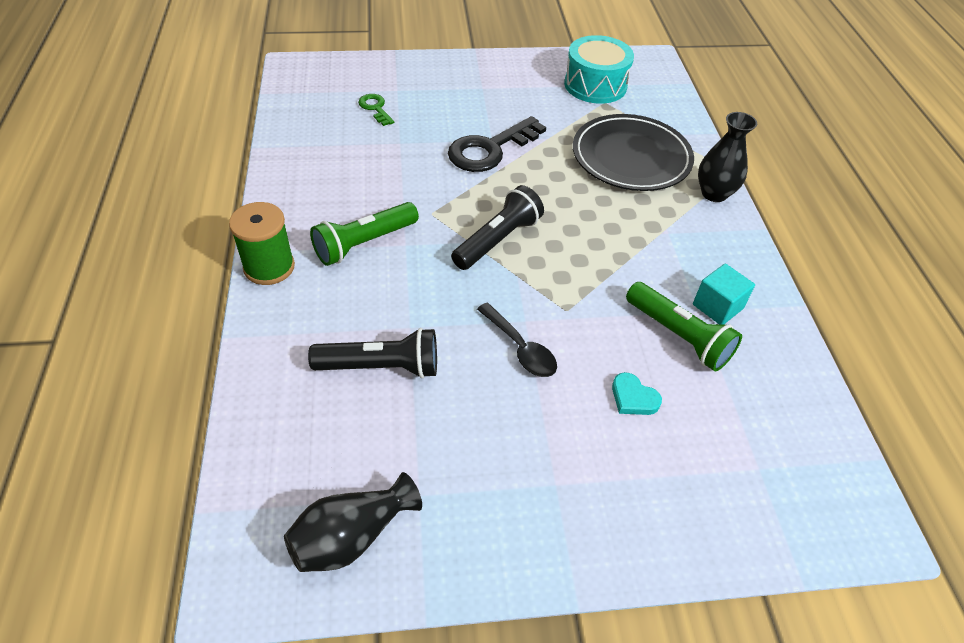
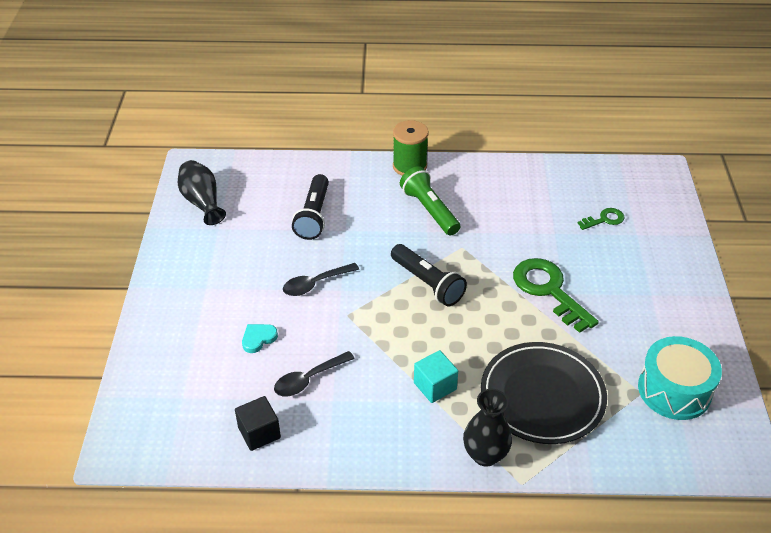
camera: 100 degrees right, 5 degrees down
black key [448,116,546,172] -> green key [513,258,599,333]
green flashlight [626,282,742,372] -> black spoon [274,351,355,396]
turquoise cube [693,264,755,325] -> turquoise cube moved to [414,350,458,403]
none -> black cube [235,396,281,451]

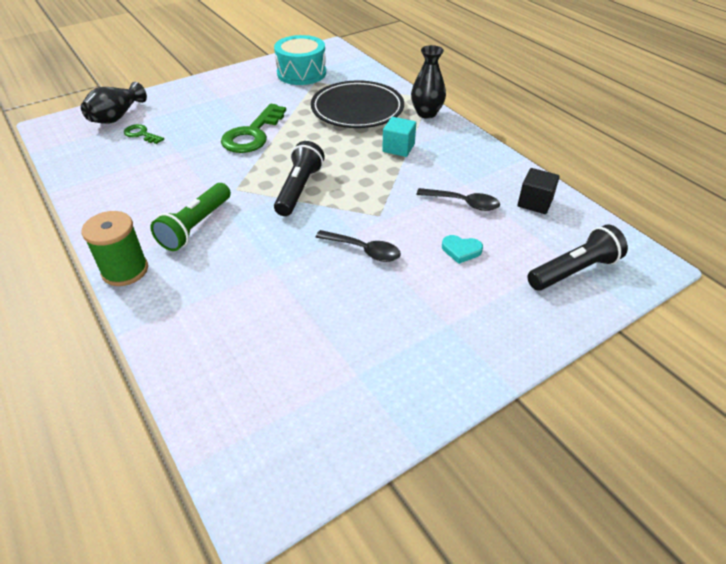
camera: 125 degrees left, 0 degrees up
black vase [178,160,226,225] -> black vase moved to [81,82,147,124]
black flashlight [292,174,329,240] -> black flashlight moved to [527,224,628,291]

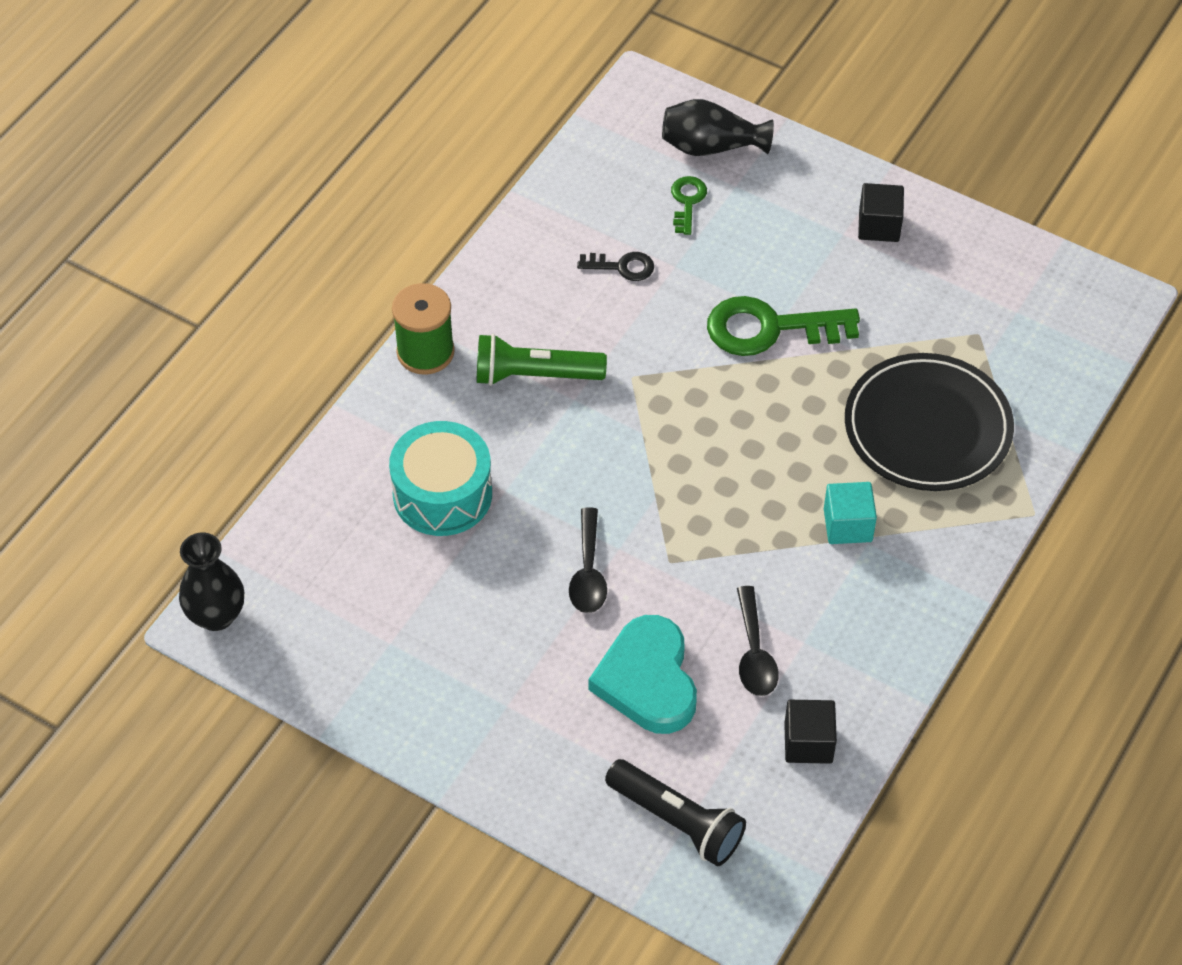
camera: 65 degrees right, 10 degrees up
turquoise drum [274,35,326,85] -> turquoise drum moved to [389,421,492,536]
black flashlight [274,141,325,216] -> none
black vase [411,45,446,119] -> black vase moved to [179,533,244,631]
turquoise heart [442,235,483,264] -> turquoise heart [589,615,697,734], size x2.14
none -> black key [577,252,654,281]
none -> black cube [858,183,904,242]

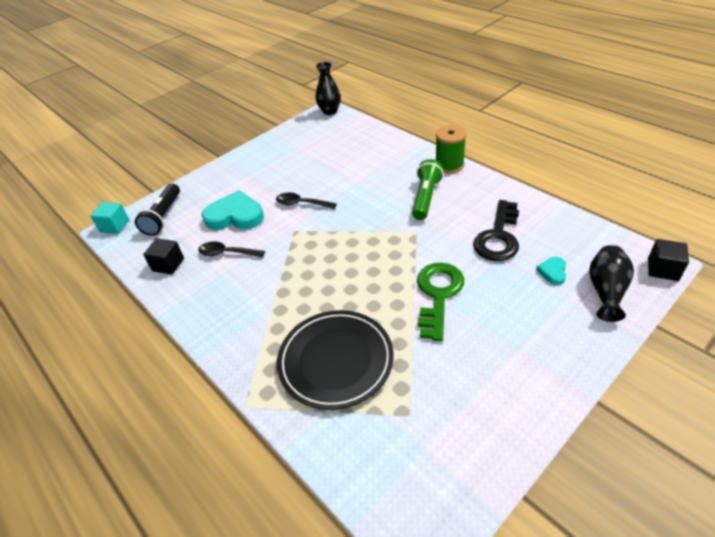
camera: 110 degrees right, 10 degrees down
turquoise drum [389,421,492,536] -> none
black key [577,252,654,281] -> black key [473,200,519,261], size x1.96
black flashlight [605,759,746,866] -> black flashlight turned 45 degrees counterclockwise [135,183,180,236]
green key [671,176,707,235] -> turquoise heart [536,257,566,285]
turquoise cube [824,482,877,544] -> turquoise cube moved to [90,202,129,234]
black cube [858,183,904,242] -> black cube moved to [648,239,689,281]

